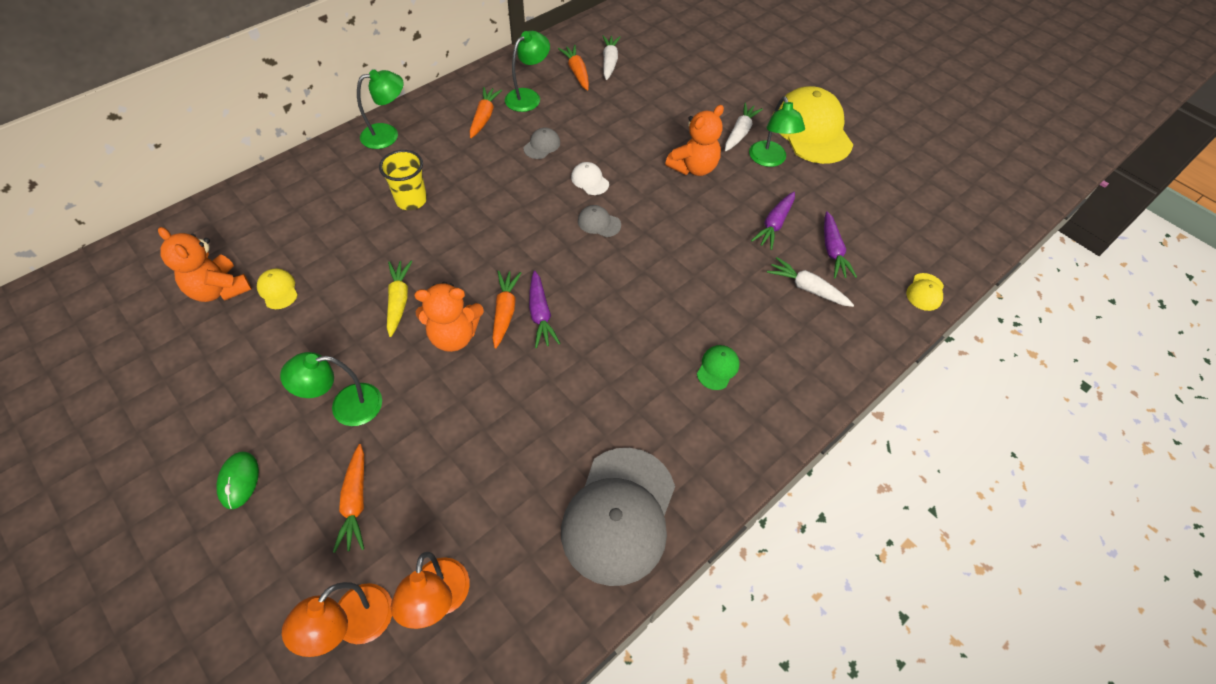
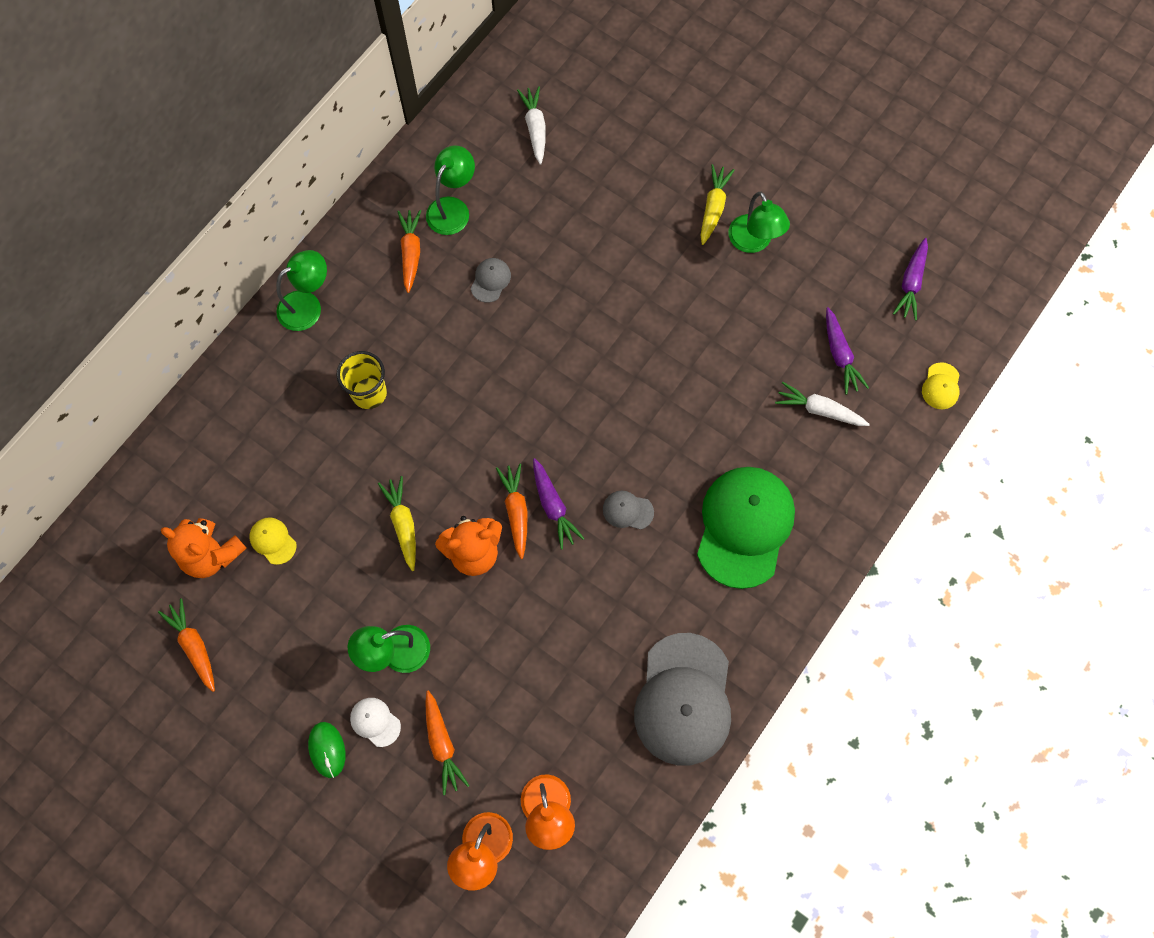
camera: 10 degrees left, 15 degrees up
orange carrot [558,45,589,91] -> orange carrot moved to [158,598,215,692]
white cap [571,162,609,195] -> white cap moved to [350,698,401,747]
grey cap [578,205,621,237] -> grey cap moved to [603,491,654,530]
orange teddy bear [665,105,724,176] -> none
green cap [697,345,739,390] -> green cap [697,467,795,589], size x2.42
white carrot [725,103,763,151] -> yellow carrot [701,164,734,245]
purple carrot [751,192,795,250] -> purple carrot moved to [893,238,928,321]
yellow cap [773,86,853,164] -> none

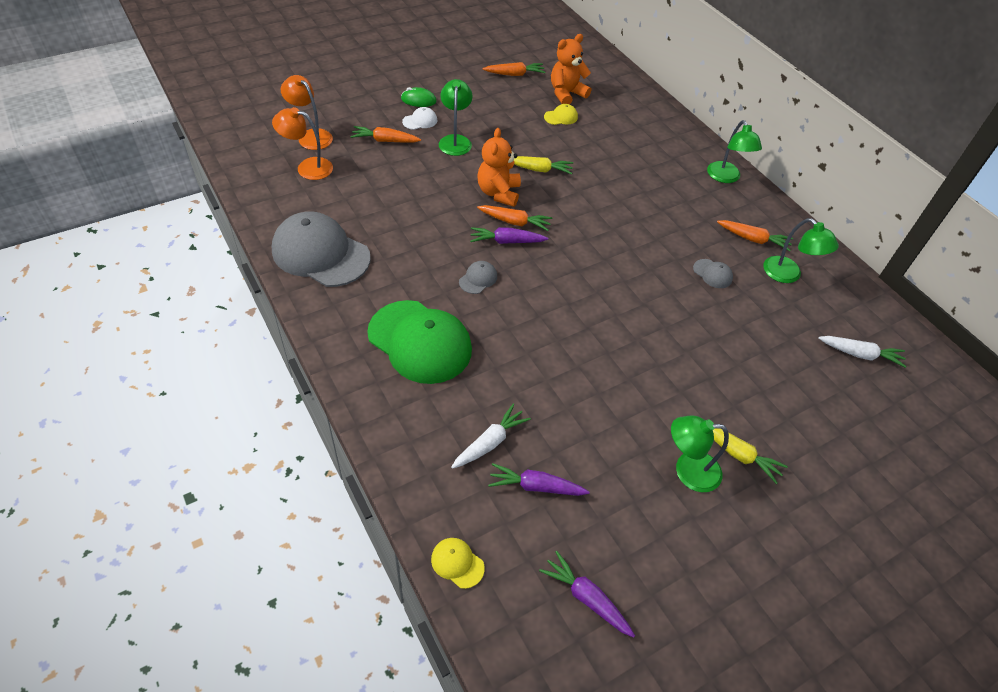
camera: 110 degrees right, 20 degrees down
yellow cup [336,351,387,409] -> none

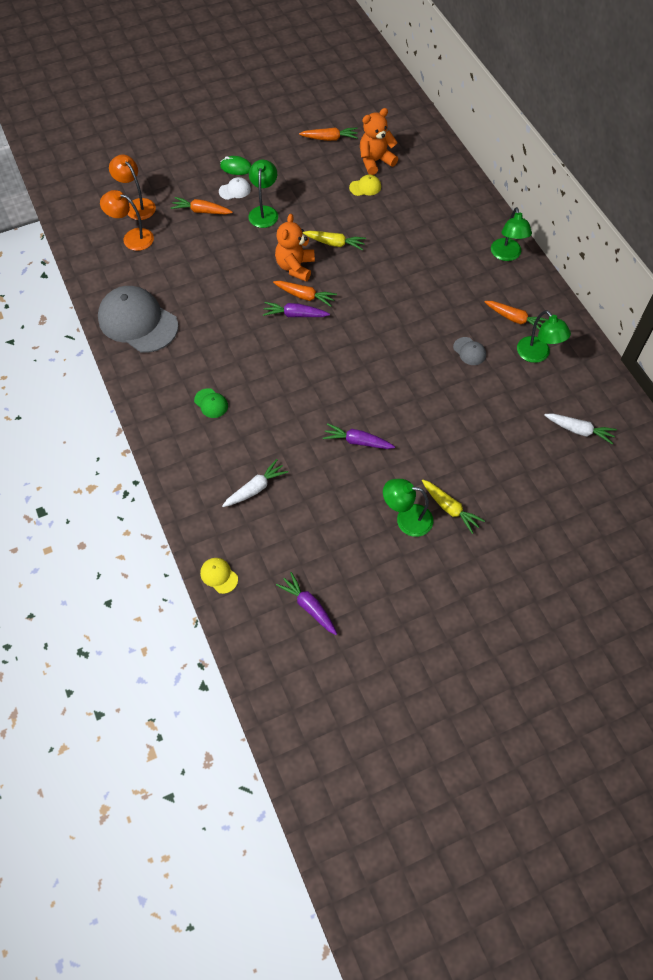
camera: 10 degrees right, 10 degrees up
green cap [367,300,472,384] -> green cap [194,388,228,418], size x0.41
grey cap [459,261,497,294] -> none
purple carrot [488,463,590,496] -> purple carrot moved to [323,423,395,449]

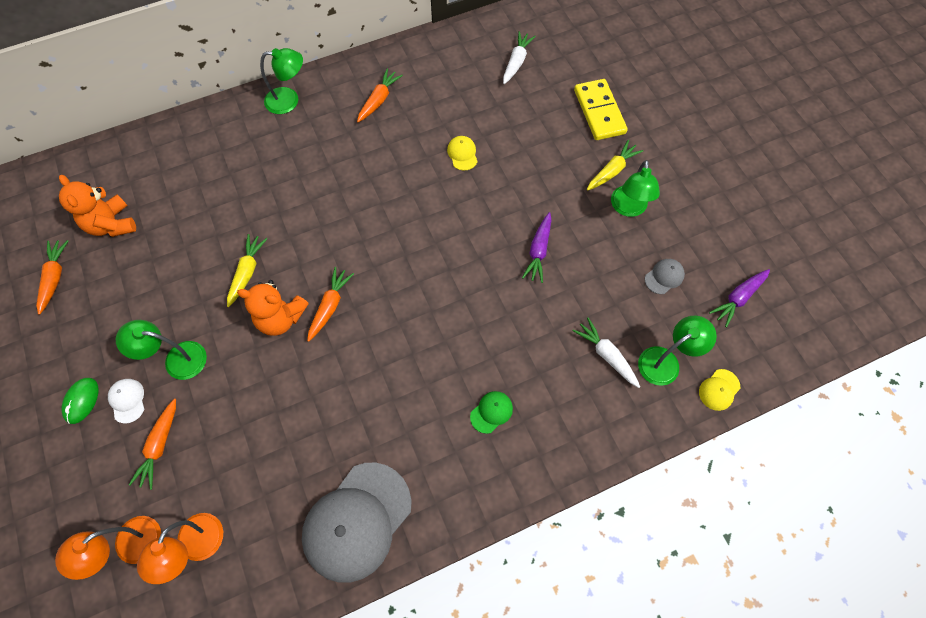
camera: 90 degrees left, 5 degrees up
purple carrot [263,302,330,317] -> none
yellow cap [349,175,381,196] -> yellow cap moved to [447,136,478,171]
grey cap [453,337,486,365] -> grey cap moved to [645,259,685,294]
green lamp [517,310,571,363] -> green lamp moved to [638,316,717,386]
none -> yellow domino [574,79,628,140]

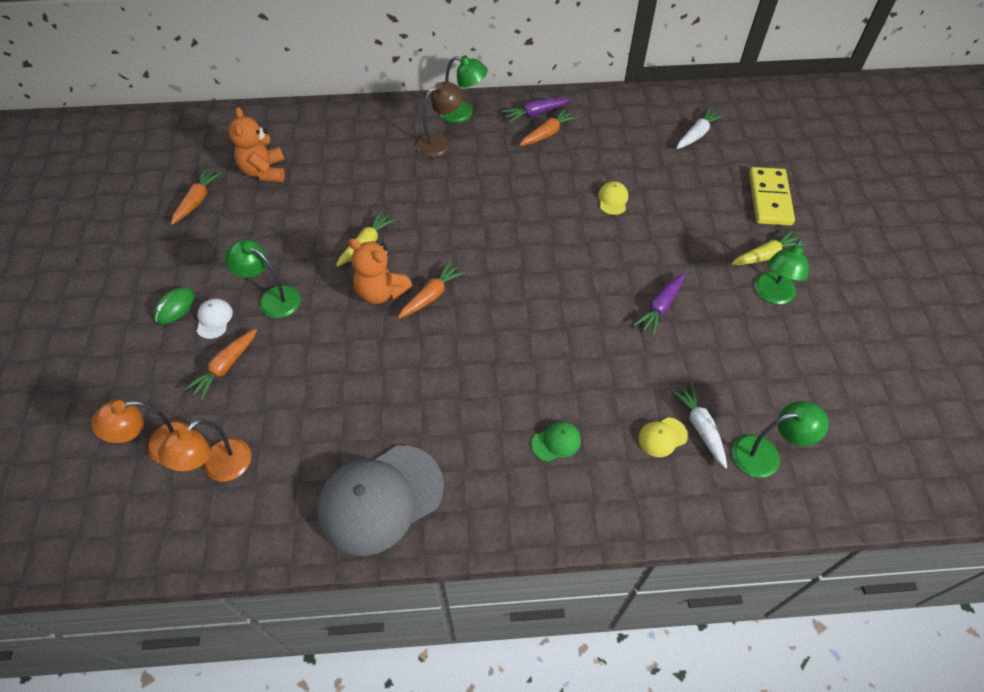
camera: 20 degrees right, 10 degrees down
grey cap [645,259,685,294] -> none
yellow cap [699,369,740,411] -> yellow cap moved to [638,417,688,457]
purple carrot [709,269,770,327] -> purple carrot moved to [502,98,570,123]
none -> brown lamp [416,81,463,157]

